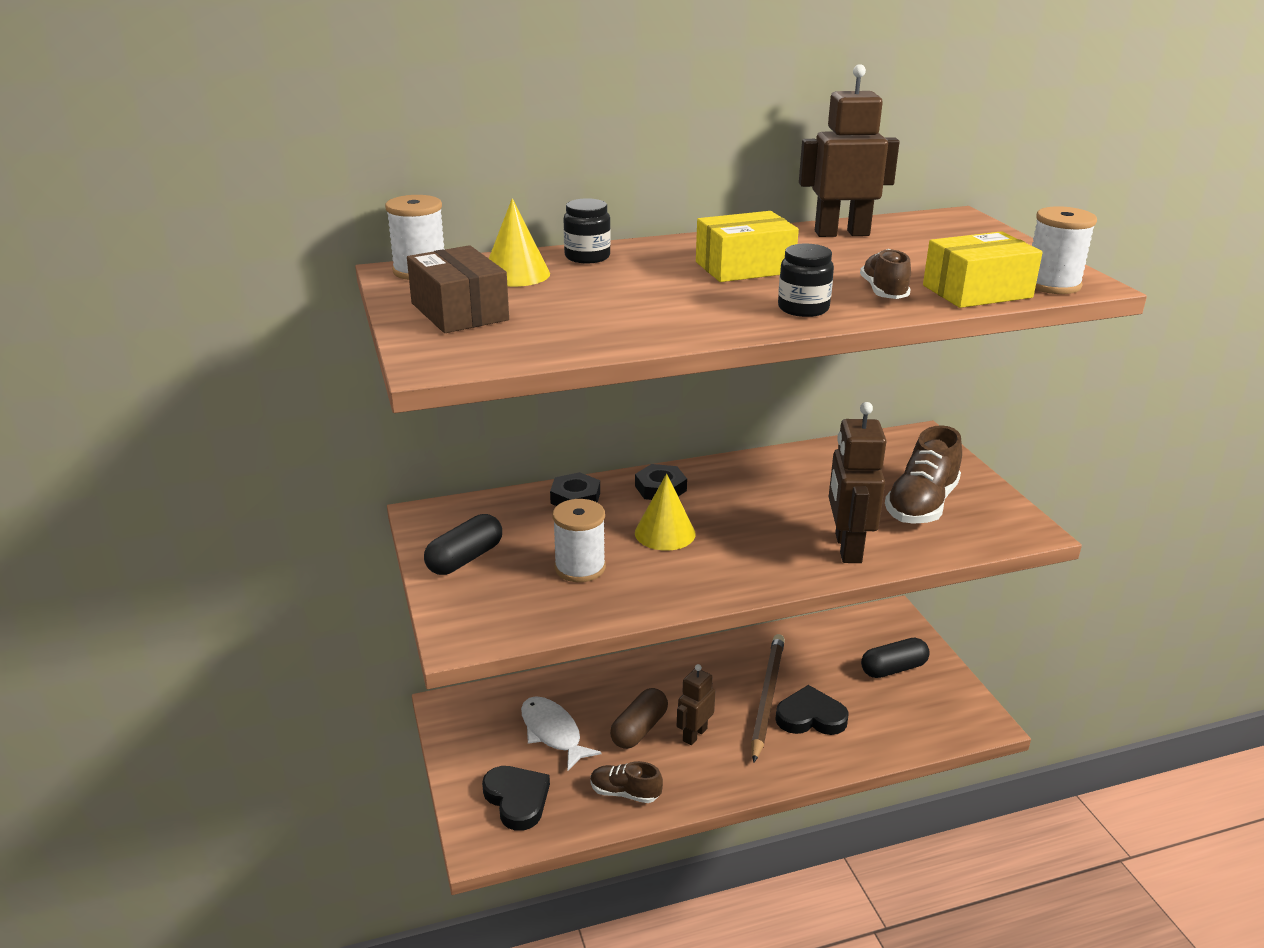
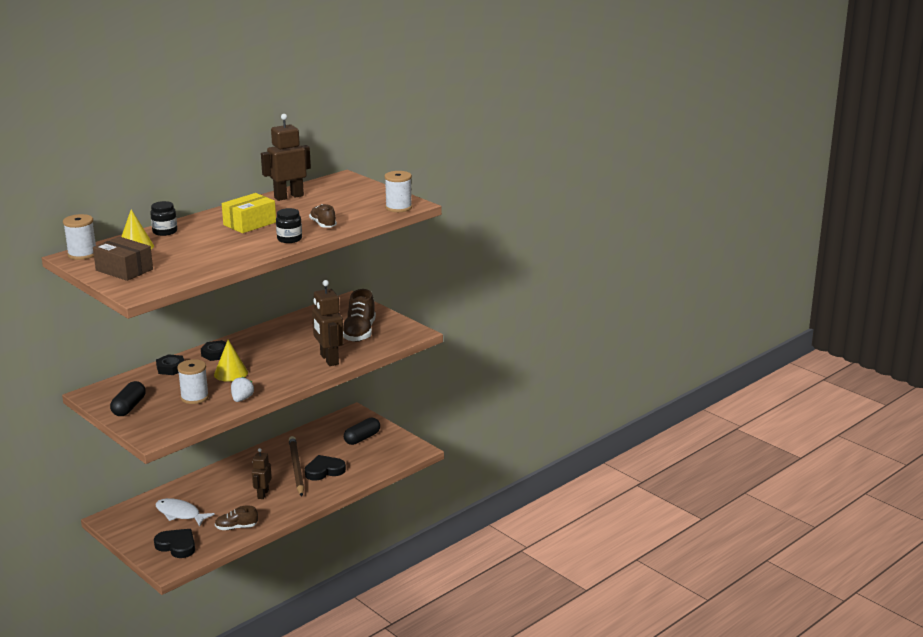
camera: 25 degrees left, 5 degrees down
brown capsule [610,688,668,749] -> none
yellow box [923,231,1043,308] -> none
none -> white strawberry [231,376,254,402]

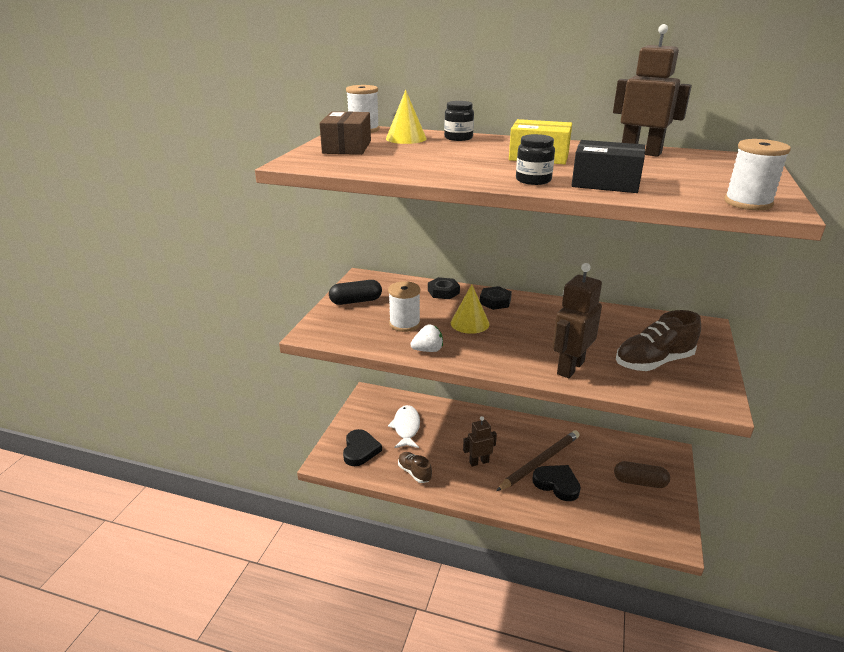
camera: 60 degrees right, 5 degrees up
brown shoe [309,204,337,228] -> black box [571,140,645,193]
black capsule [344,418,380,445] -> brown capsule [614,461,670,488]

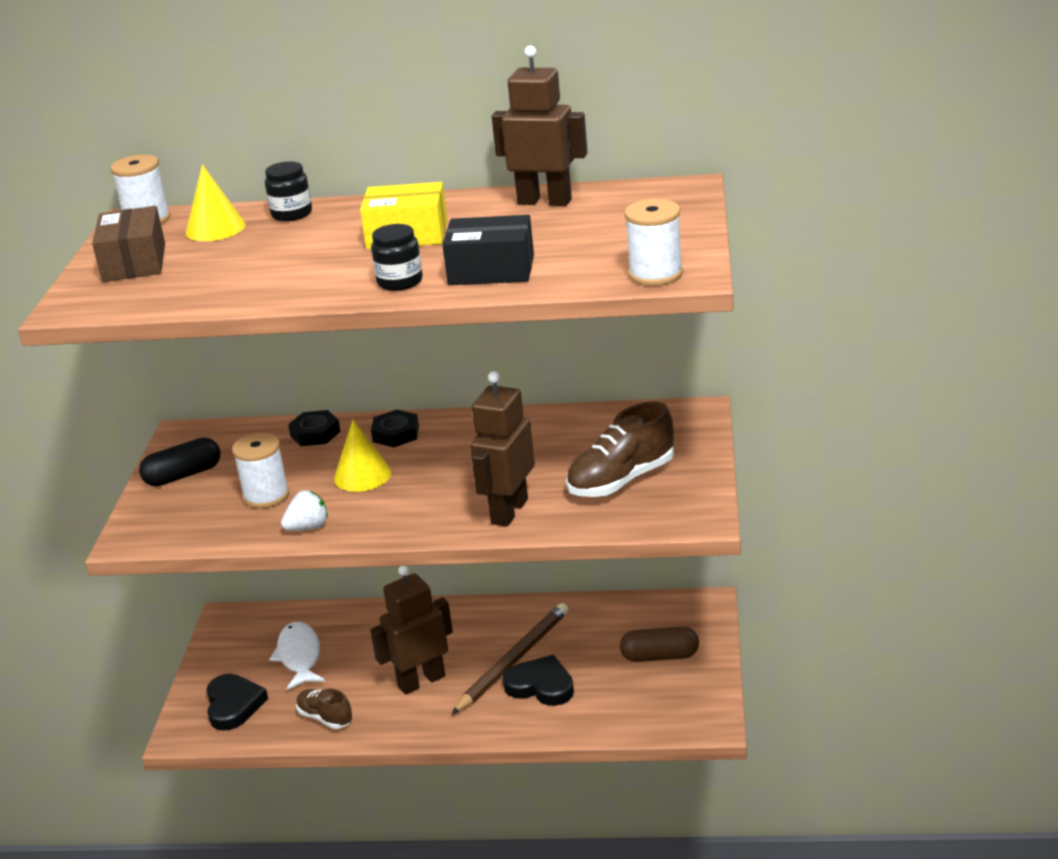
camera: 10 degrees left, 0 degrees up
brown robot [463,416,497,467] -> brown robot [370,566,453,695], size x1.58

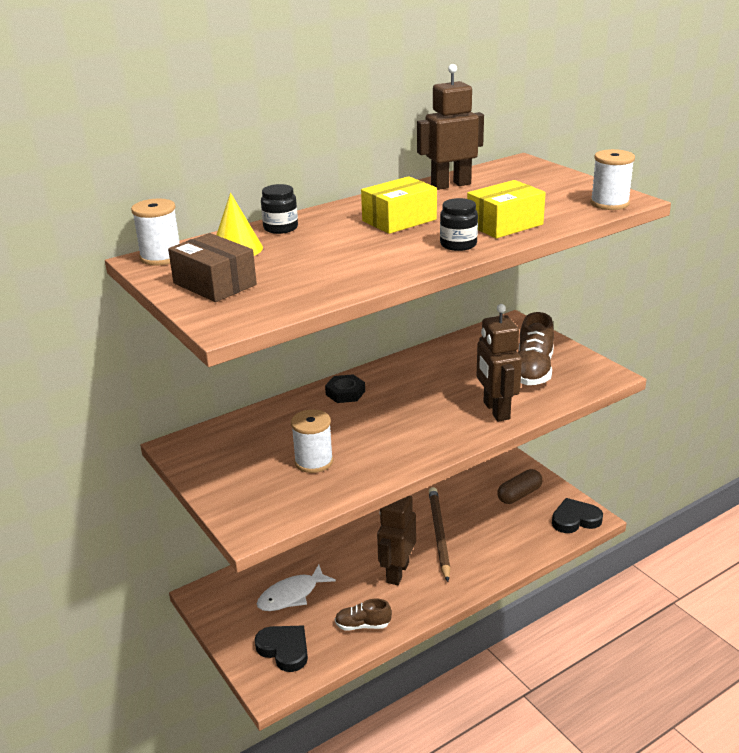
camera: 40 degrees left, 0 degrees up
black capsule [139,437,221,486] -> none
white fish [269,622,325,690] -> white fish turned 75 degrees counterclockwise [257,564,336,611]
white strawberry [281,490,328,531] -> none
black nut [288,410,341,446] -> none
yellow cone [334,420,391,492] -> none
black box [442,215,534,285] -> yellow box [467,180,546,238]
black heart [503,655,574,706] -> black heart moved to [552,498,603,533]

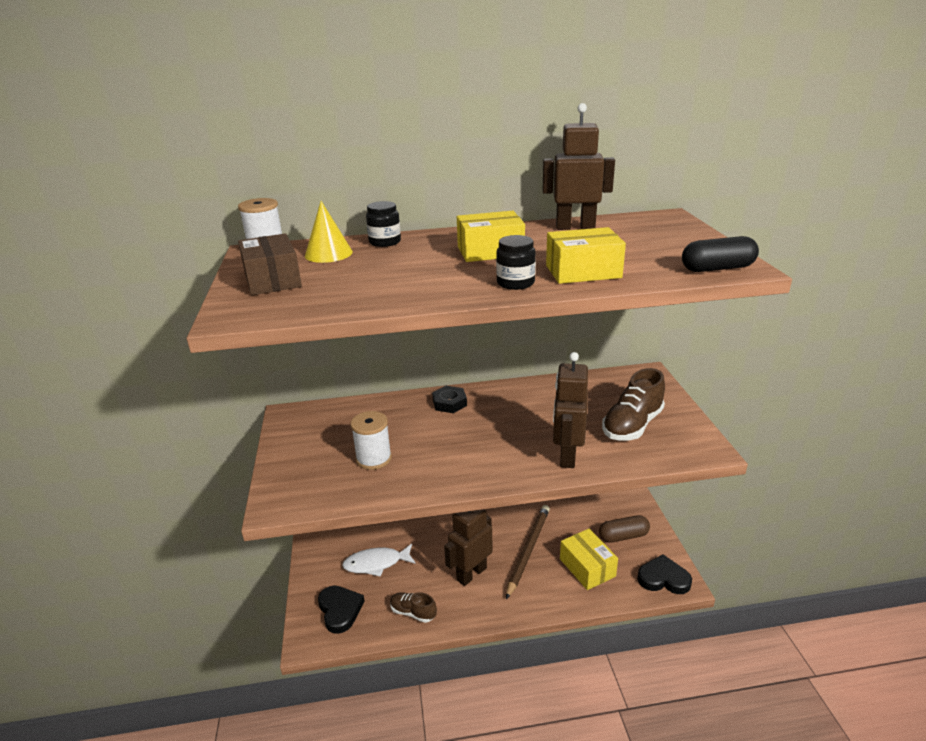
camera: 25 degrees right, 0 degrees up
white spool [590,149,635,210] -> black capsule [682,236,759,272]
none -> yellow box [560,529,618,590]

